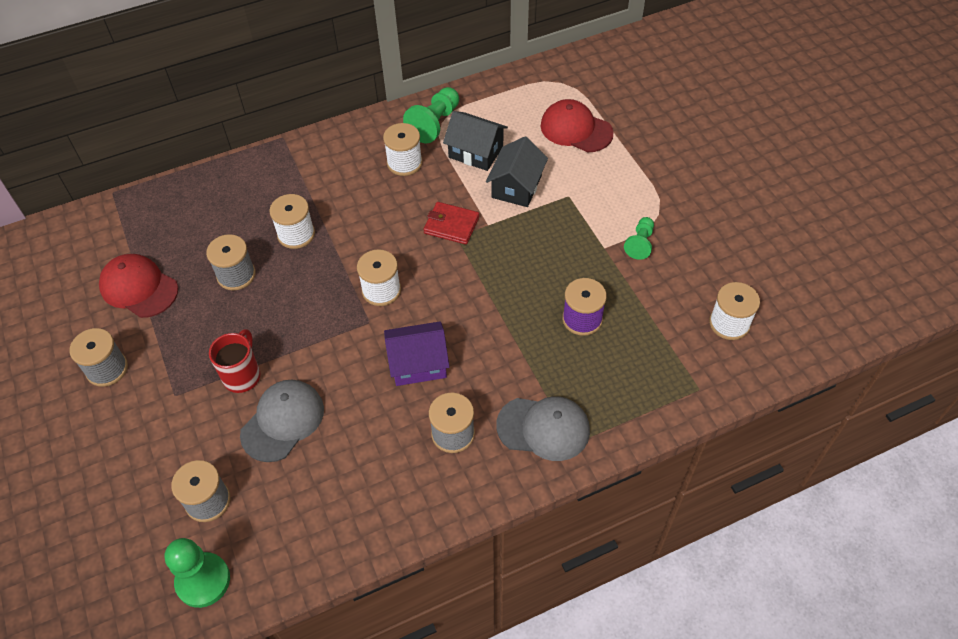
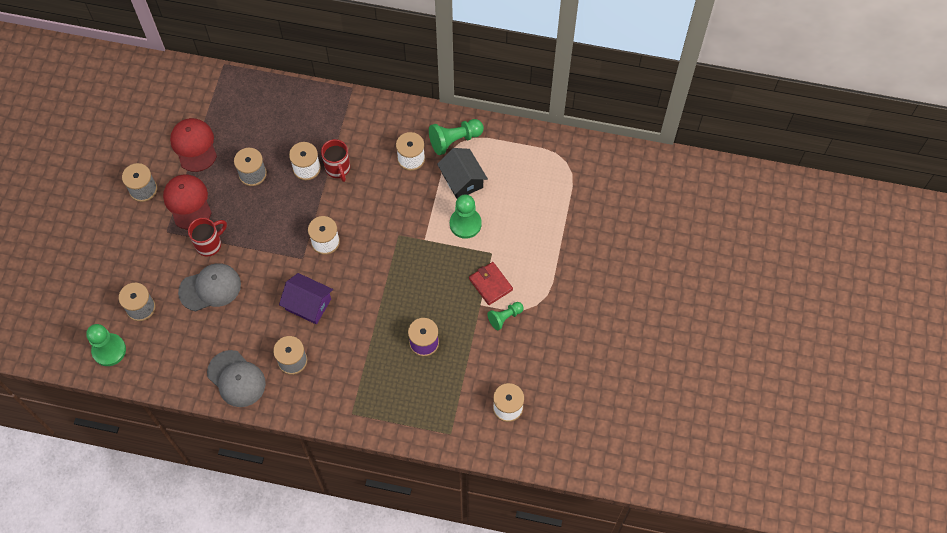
camera: 35 degrees right, 10 degrees up
red wallet [423,202,479,245] -> red wallet moved to [469,262,513,305]
black house [486,137,548,207] -> green pawn [450,194,482,239]
grey cap [496,396,590,461] -> grey cap moved to [207,350,266,407]
red cap [541,99,614,152] -> red cap moved to [163,174,212,229]
none -> red mug [321,139,350,182]

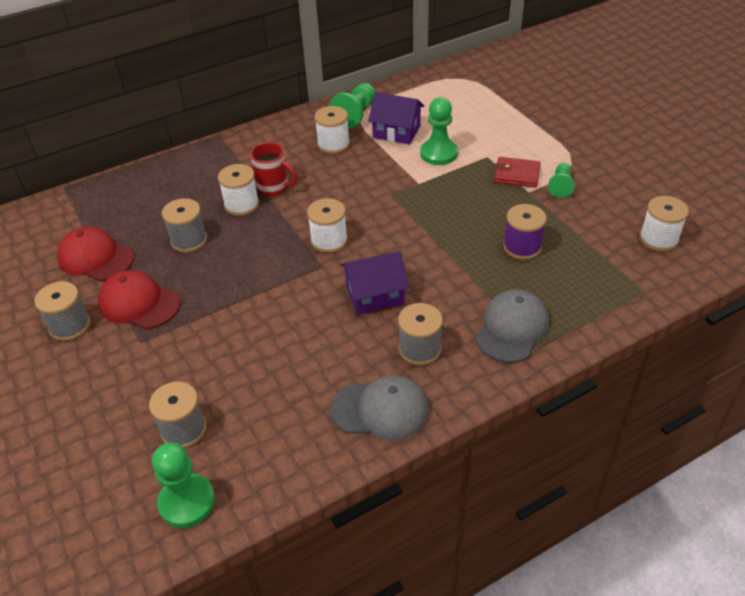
camera: 40 degrees left, 20 degrees down
grey cap [178,263,241,311] -> grey cap moved to [476,289,549,363]
red mug [188,218,227,257] -> none
black house [437,148,488,199] -> purple house [368,92,424,145]

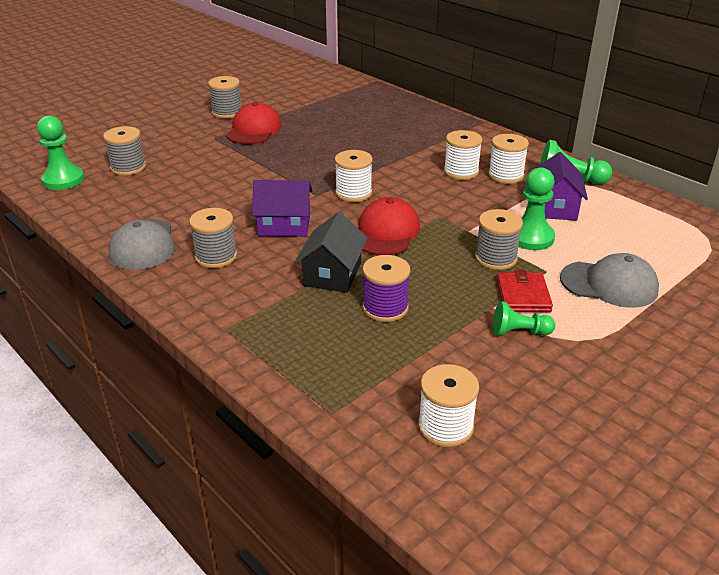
camera: 75 degrees right, 10 degrees down
red cap [57,227,134,281] -> red cap moved to [358,197,420,255]
grey spool [162,198,207,252] -> grey spool moved to [475,209,523,270]
white spool [218,164,259,216] -> white spool moved to [444,130,482,180]
red mug [250,142,297,196] -> none
purple house [341,251,409,315] -> purple house turned 60 degrees counterclockwise [252,180,313,237]
grey cap [476,289,549,363] -> grey cap moved to [560,253,659,308]
none -> black house [295,212,368,293]

